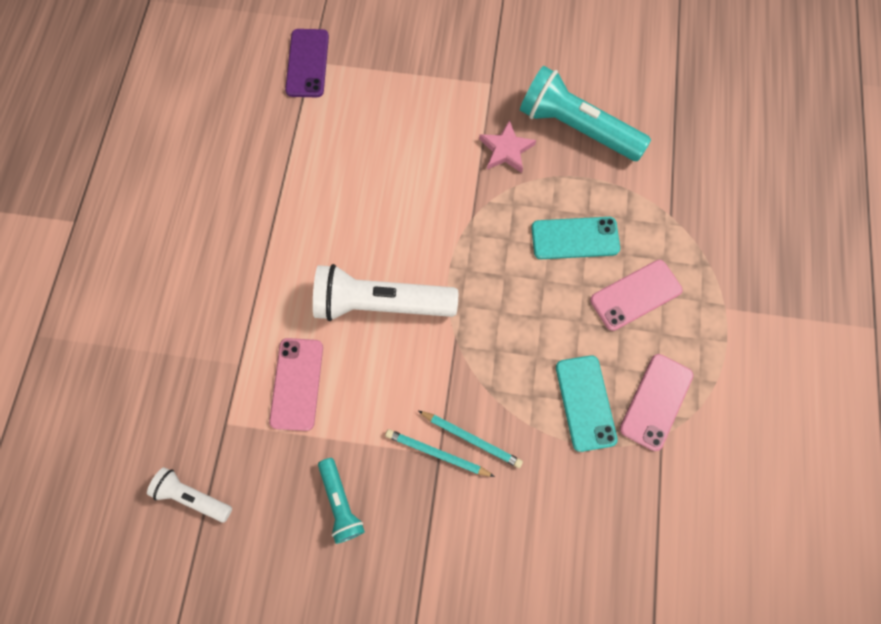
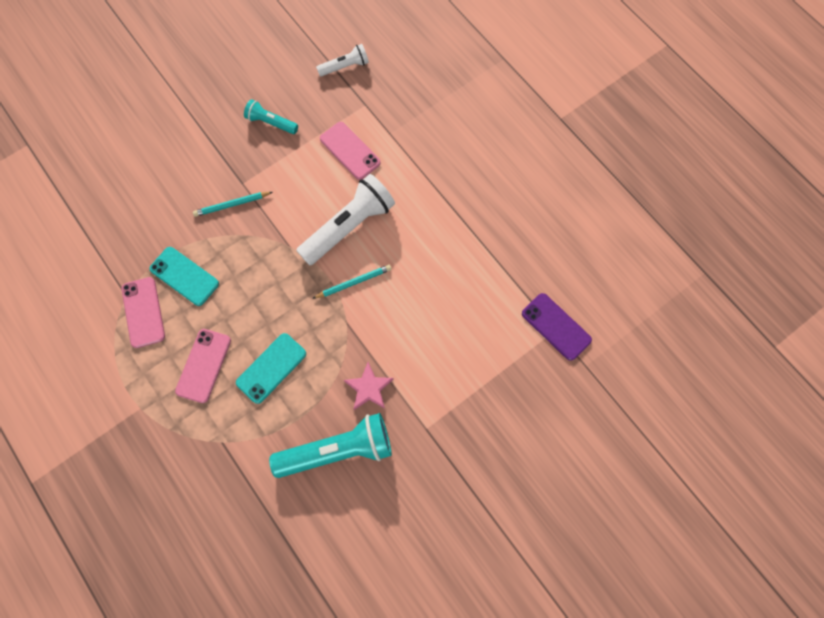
camera: 135 degrees right, 0 degrees up
turquoise pencil [385,429,495,477] -> turquoise pencil moved to [312,265,392,299]

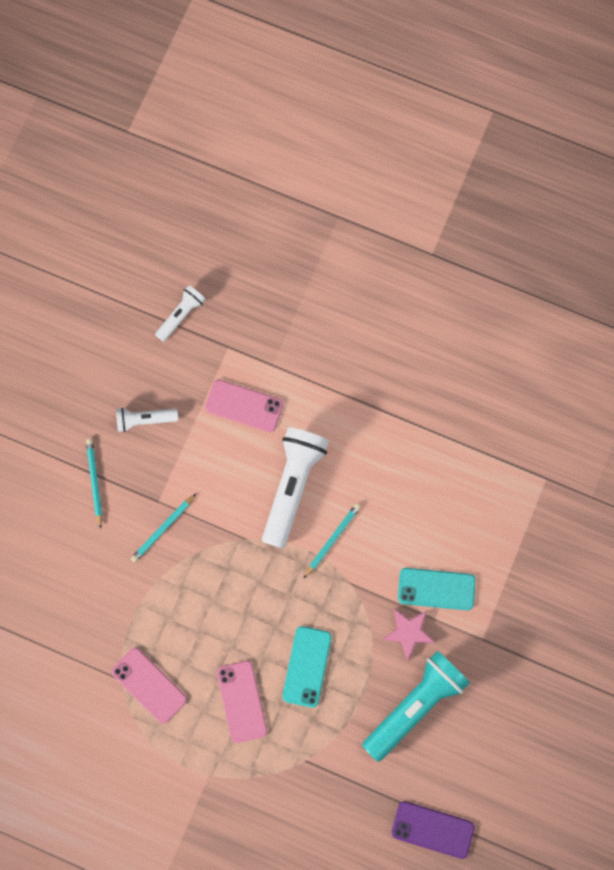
camera: 30 degrees left, 5 degrees up
turquoise phone [149,247,219,306] -> turquoise phone moved to [398,568,476,610]
turquoise flashlight [244,99,298,134] -> white flashlight [116,408,178,432]
purple phone [522,293,592,361] -> purple phone moved to [391,801,474,859]
none -> turquoise pencil [86,439,102,529]

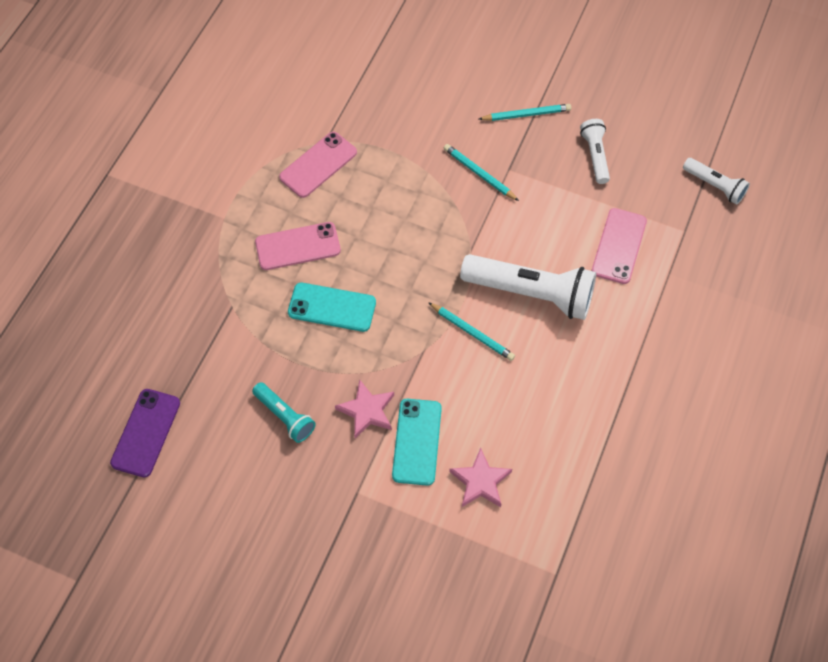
camera: 90 degrees right, 15 degrees down
turquoise flashlight [362,651,470,762] -> turquoise flashlight [252,382,316,443], size x0.53
none -> pink star [449,448,512,507]

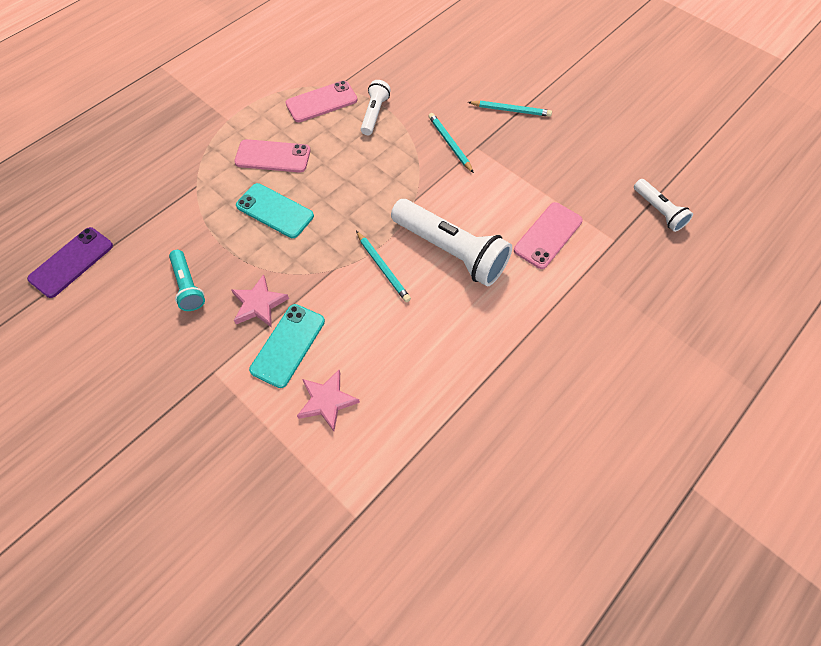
camera: 20 degrees right, 0 degrees up
white flashlight [580,119,610,184] -> white flashlight moved to [361,80,391,135]

